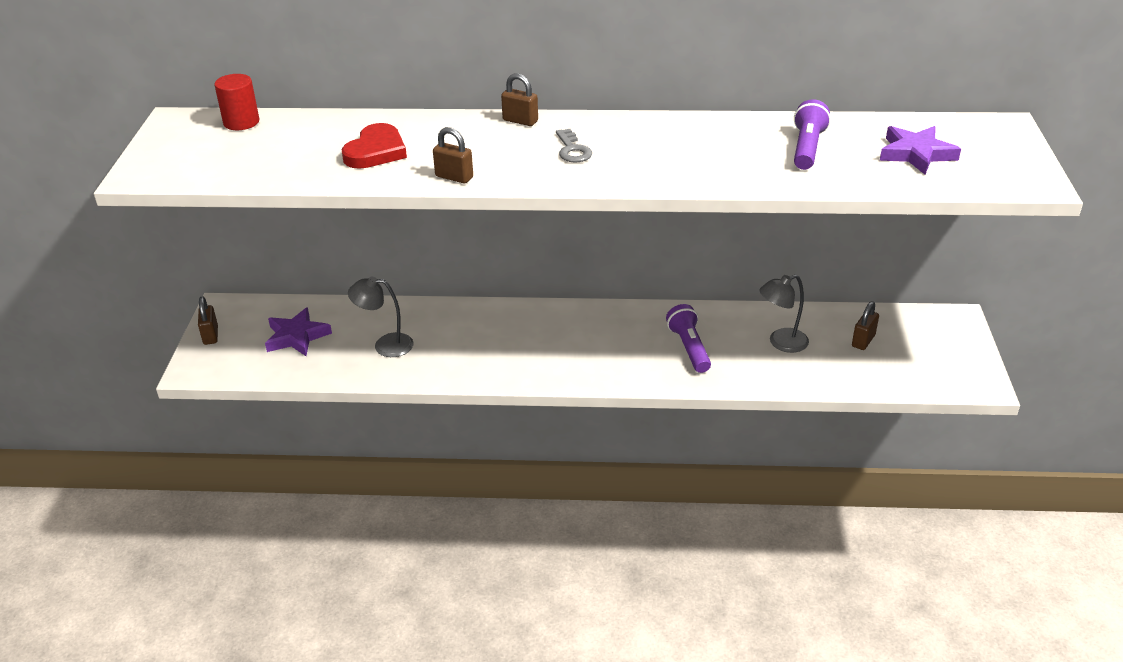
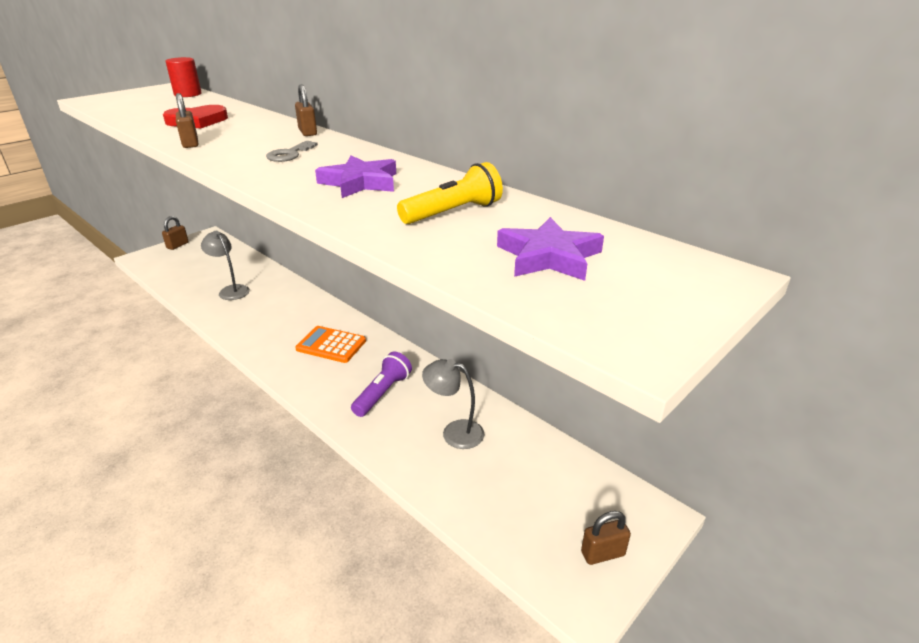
camera: 40 degrees right, 5 degrees down
purple star [265,307,332,356] -> purple star moved to [315,156,396,198]
purple flashlight [794,100,831,170] -> yellow flashlight [397,162,503,224]
brown padlock [852,301,879,350] -> brown padlock moved to [581,511,631,565]
none -> orange calculator [295,326,366,363]

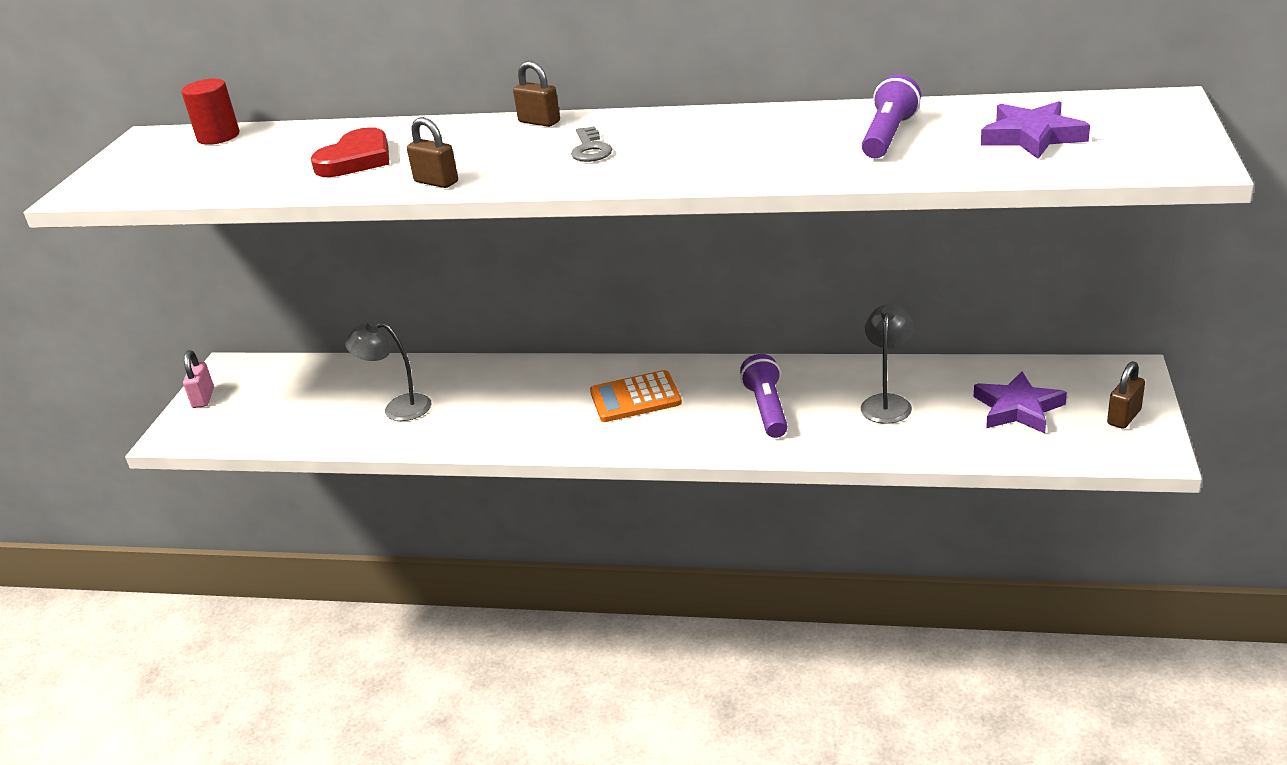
camera: 30 degrees left, 0 degrees up
brown padlock [162,216,189,250] -> pink padlock [183,350,214,408]
purple star [315,156,396,198] -> purple star moved to [974,371,1067,433]
yellow flashlight [397,162,503,224] -> purple flashlight [862,74,921,158]
grey lamp [422,359,484,449] -> grey lamp turned 120 degrees clockwise [861,304,913,424]

